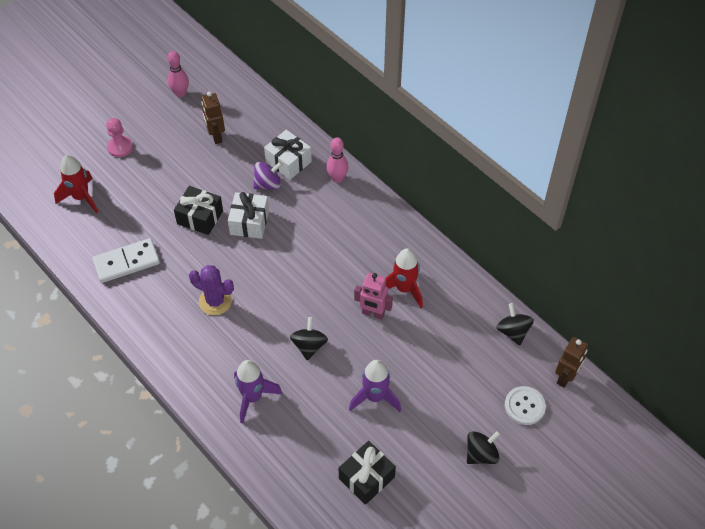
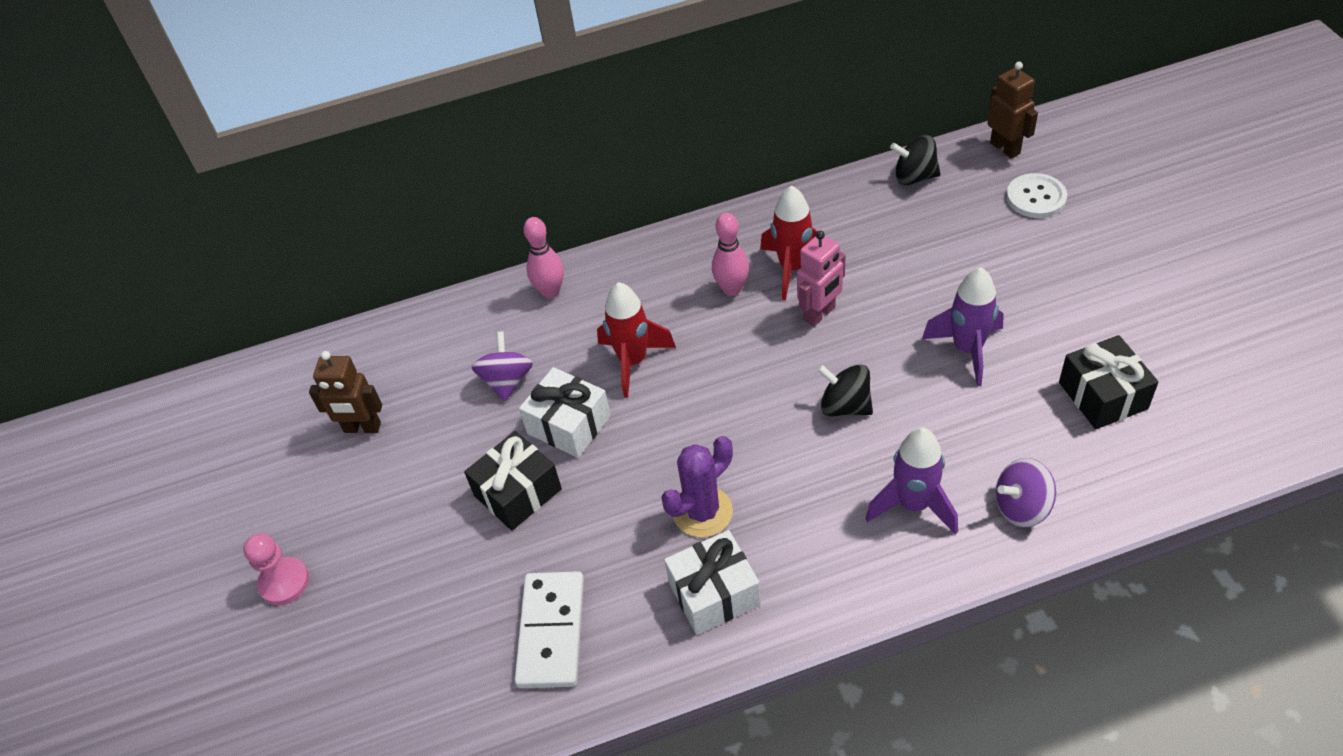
camera: 60 degrees left, 5 degrees down
red rocket [54,155,98,213] -> red rocket moved to [597,282,676,398]
pink bowling pin [167,51,189,97] -> pink bowling pin moved to [712,213,749,296]
white gift [264,130,312,180] -> white gift moved to [664,530,761,635]
black spinning top [467,430,501,464] -> none
none -> purple spinning top [995,458,1056,528]

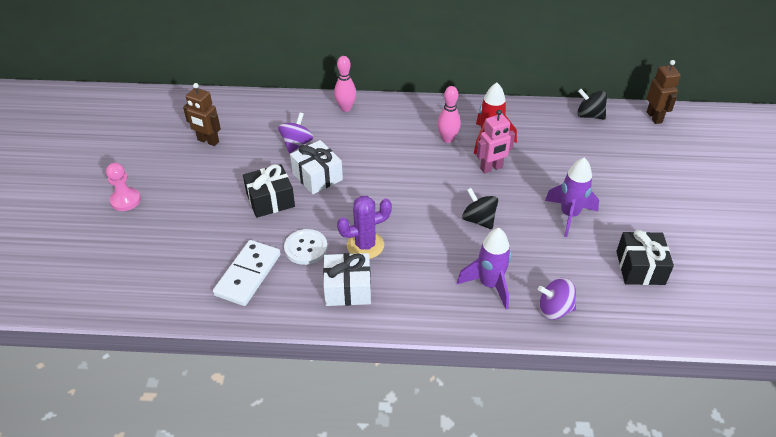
camera: 15 degrees right, 5 degrees down
red rocket [597,282,676,398] -> none
white button [1006,173,1067,218] -> white button moved to [284,229,328,265]

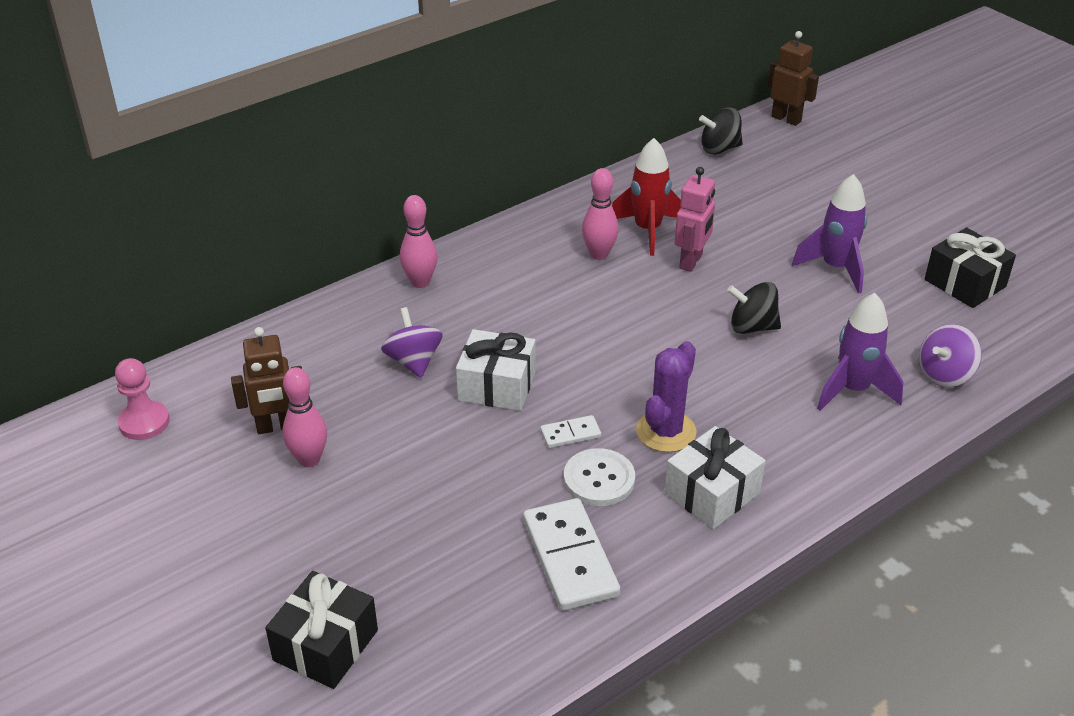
camera: 40 degrees left, 5 degrees down
pink pawn [106,163,141,211] -> pink pawn moved to [115,358,170,440]
black gift [243,164,295,218] -> black gift moved to [265,571,378,689]
none -> pink bowling pin [283,367,327,467]
none -> white domino [540,415,601,448]

